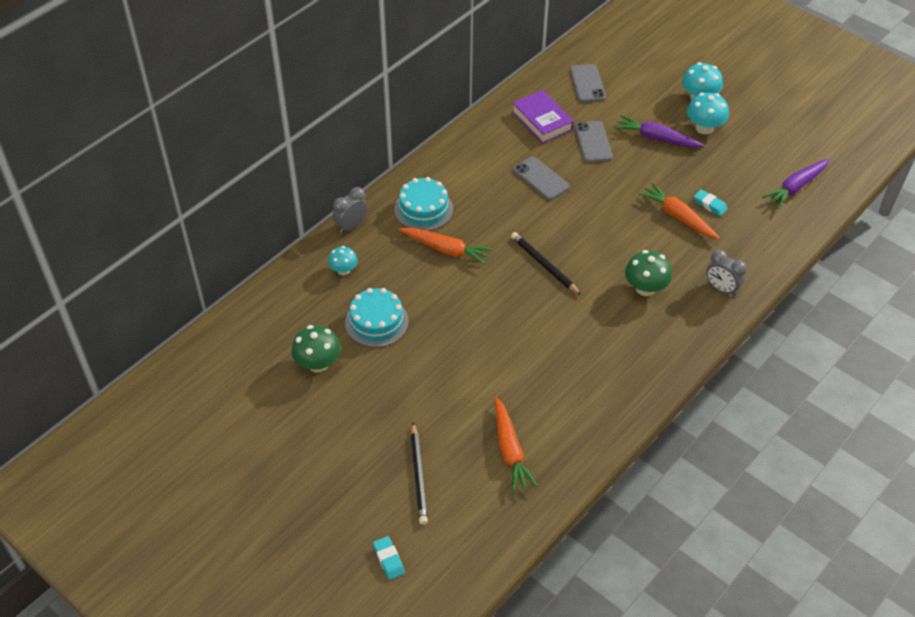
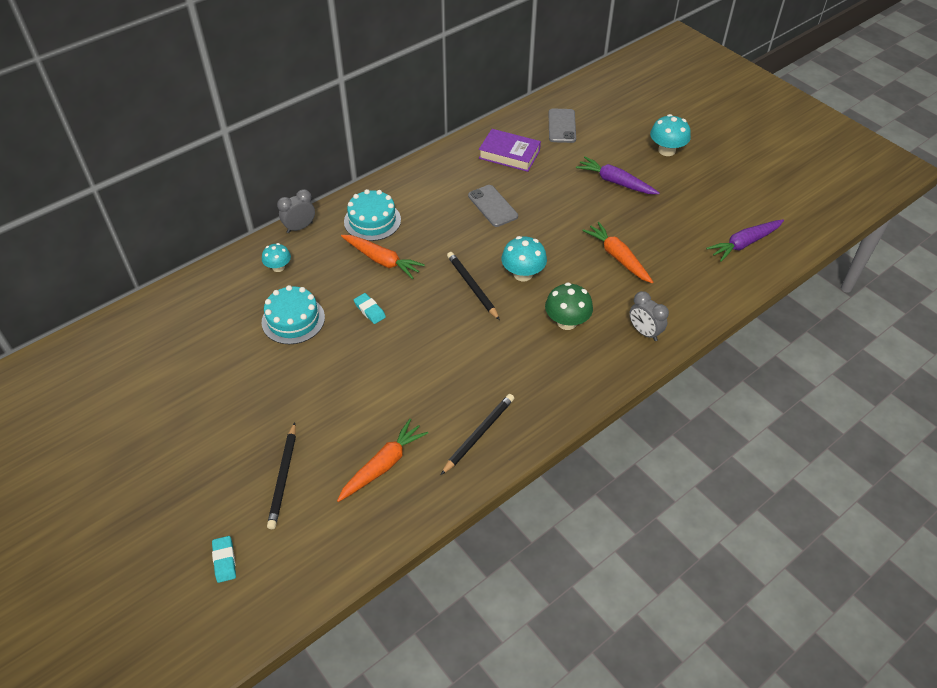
camera: 10 degrees right, 0 degrees up
green mushroom [291,325,341,373] -> none
orange carrot [495,397,538,492] -> orange carrot turned 135 degrees counterclockwise [337,419,428,502]
purple book [512,90,574,144] -> purple book turned 45 degrees counterclockwise [479,129,541,172]
grey phone [574,121,613,163] -> none
turquoise mushroom [687,93,729,134] -> turquoise mushroom moved to [501,236,547,281]
turquoise eraser [694,189,728,216] -> turquoise eraser moved to [354,293,386,324]
none -> black pencil [441,394,514,475]

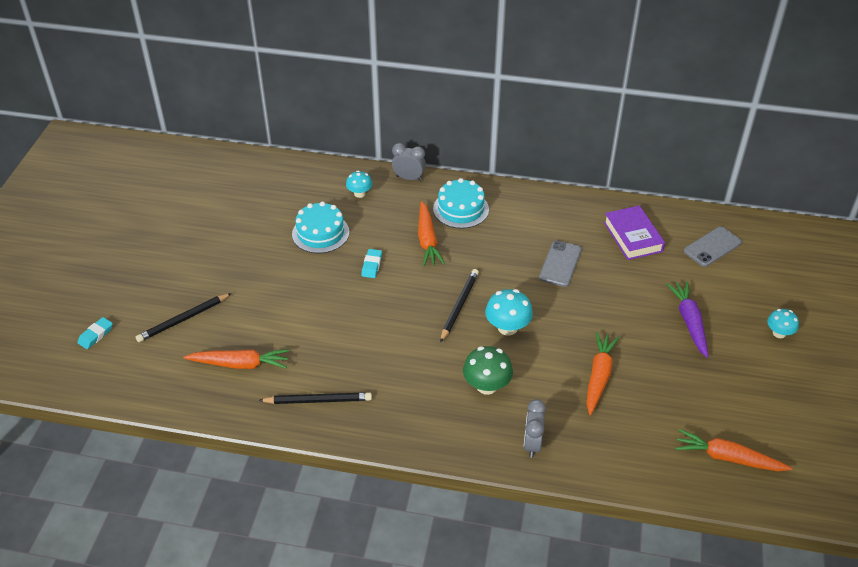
camera: 50 degrees right, 5 degrees down
turquoise mushroom [650,114,691,156] -> turquoise mushroom [767,309,799,338], size x0.64
purple carrot [706,219,784,262] -> orange carrot [675,429,792,471]

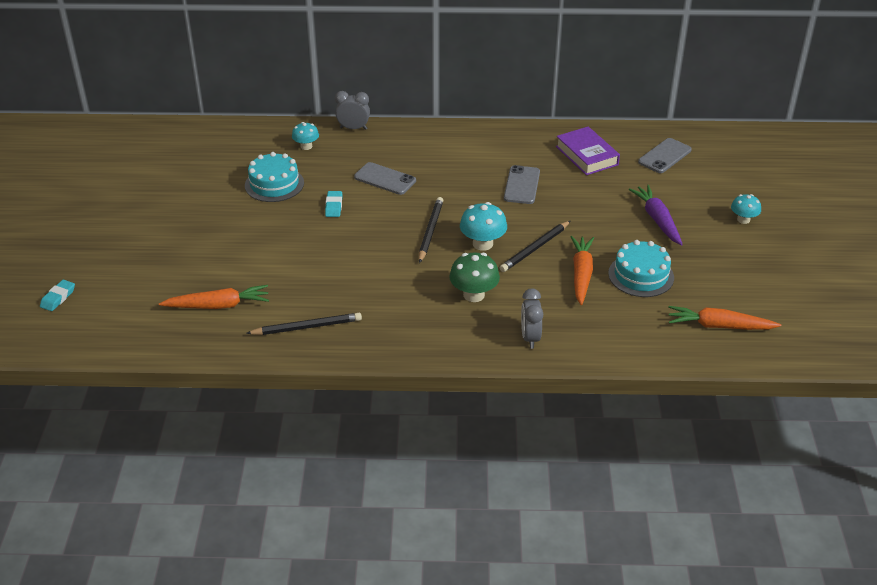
camera: 10 degrees left, 5 degrees down
black pencil [136,293,232,342] -> black pencil moved to [500,221,570,272]
orange carrot [418,201,445,266] -> grey phone [354,162,416,195]
turquoise cake [433,178,489,229] -> turquoise cake moved to [608,240,674,297]

